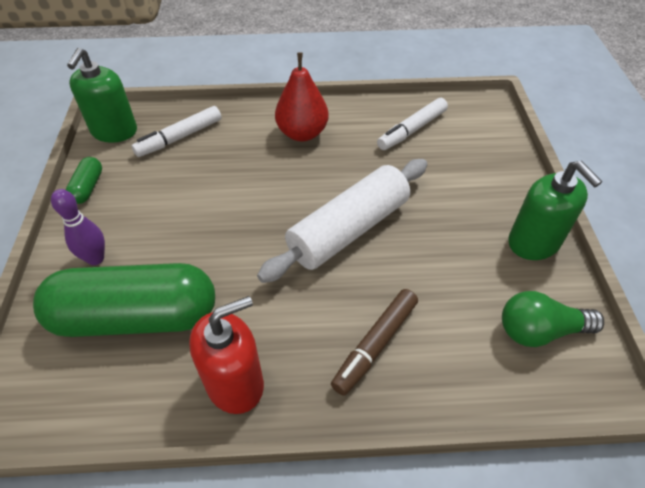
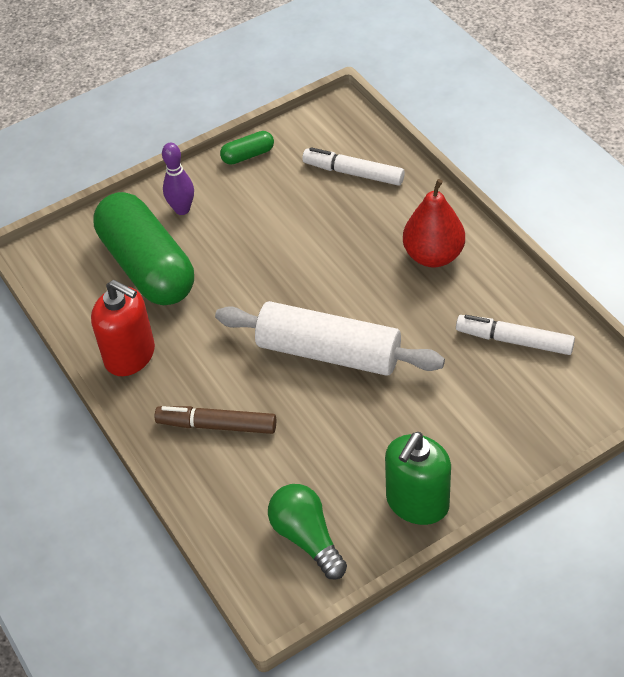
camera: 65 degrees right, 0 degrees up
green soap dispenser [67,48,137,143] -> none

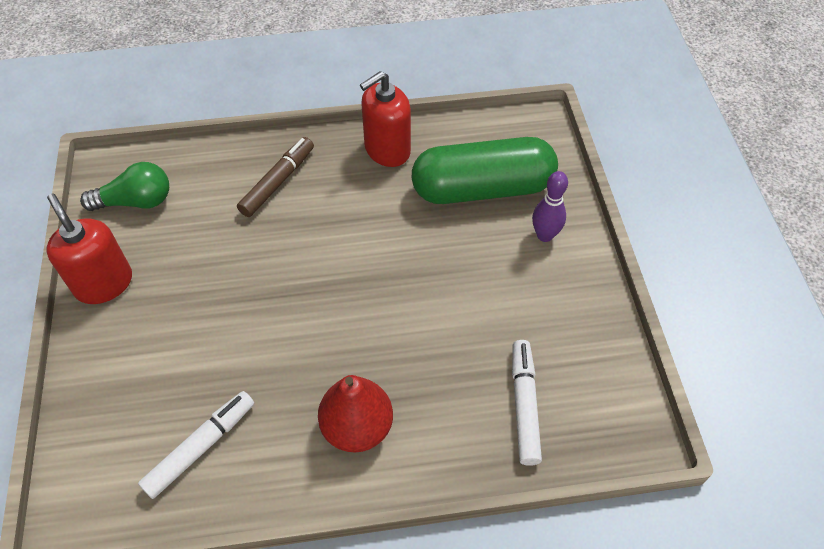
camera: 110 degrees right, 5 degrees up
white rolling pin [215,301,445,376] -> none
green capsule [220,131,274,165] -> none
white marker [302,147,405,186] -> white marker turned 45 degrees counterclockwise [512,340,542,466]
green soap dispenser [385,432,451,525] -> red soap dispenser [46,193,132,304]

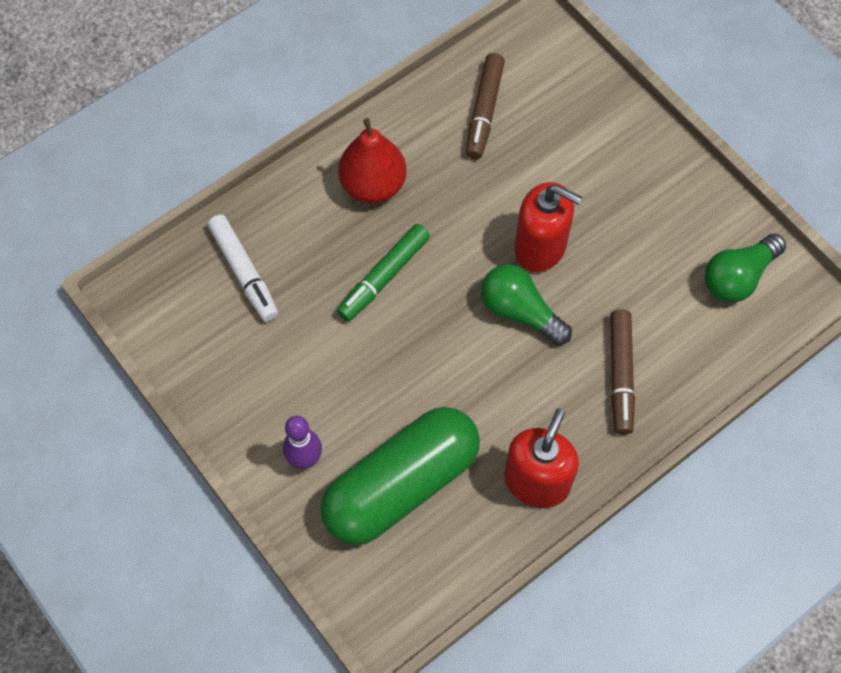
camera: 150 degrees right, 10 degrees up
red soap dispenser [46,193,132,304] -> red soap dispenser moved to [514,182,583,272]
white marker [138,391,254,499] -> brown marker [466,53,505,159]
none -> green marker [337,224,430,322]
none -> green light bulb [481,264,572,345]

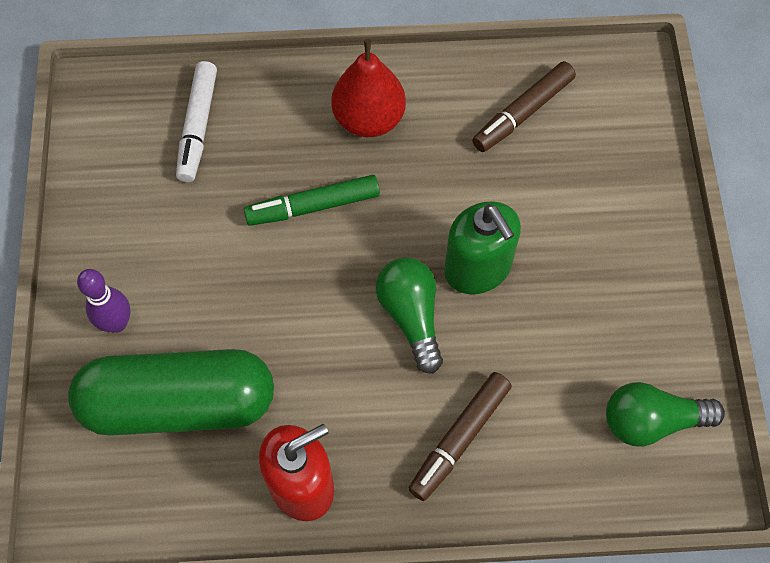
camera: 35 degrees right, 0 degrees up
red soap dispenser [514,182,583,272] -> green soap dispenser [444,201,521,294]

